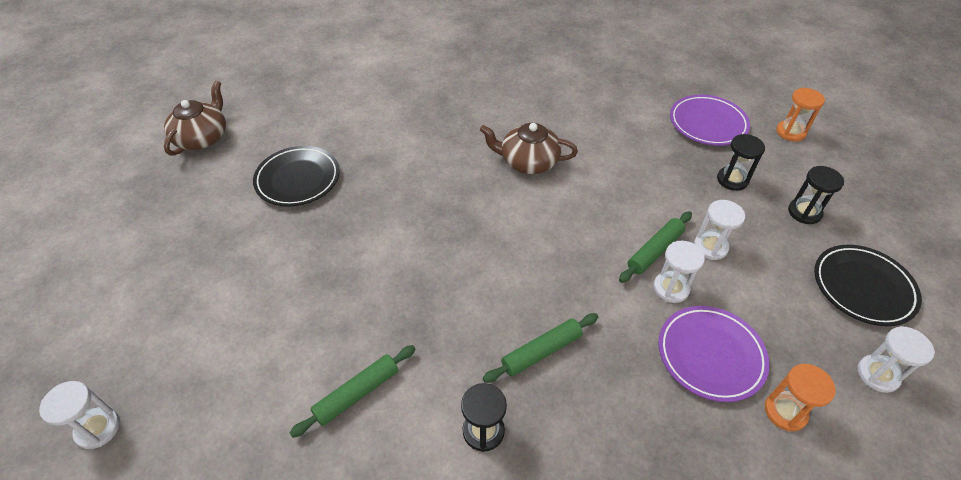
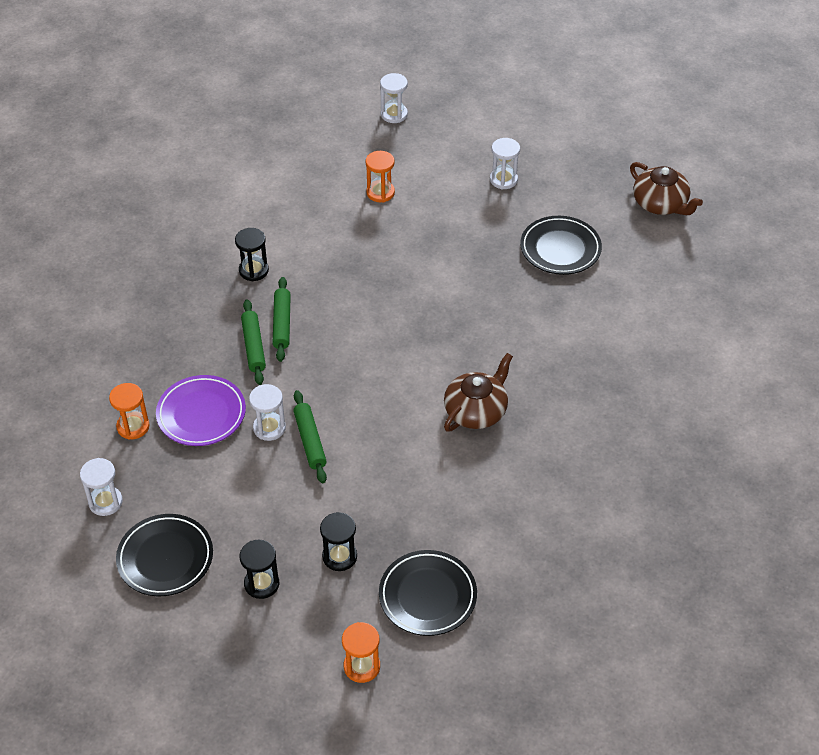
camera: 120 degrees right, 0 degrees up
green rolling pin [290,345,415,438] -> green rolling pin moved to [241,299,266,385]
purple plate [670,95,750,146] -> black plate [379,550,477,636]
white hourglass [694,200,745,260] -> white hourglass moved to [490,138,520,189]
none -> orange hourglass [365,151,395,202]

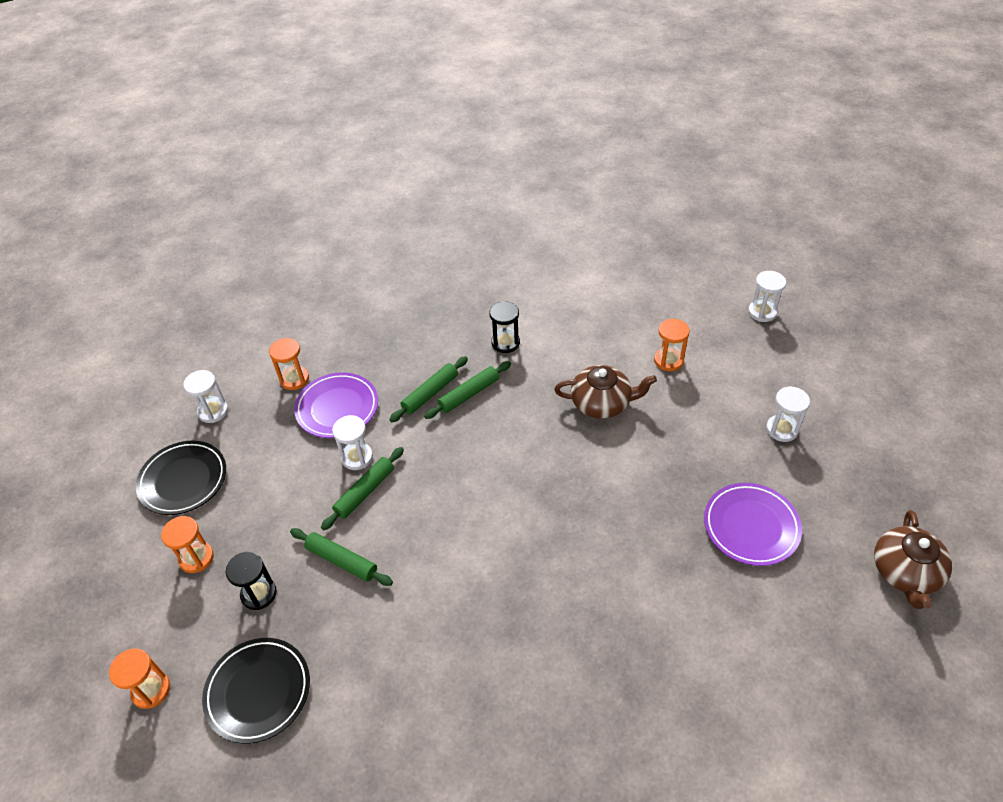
camera: 55 degrees right, 0 degrees up
black hourglass [240,540,279,599] -> orange hourglass [161,516,214,573]
brown teapot [444,353,513,432] -> brown teapot moved to [554,365,657,419]
black plate [520,216,602,275] -> purple plate [704,483,802,566]
none -> green rolling pin [290,528,393,586]

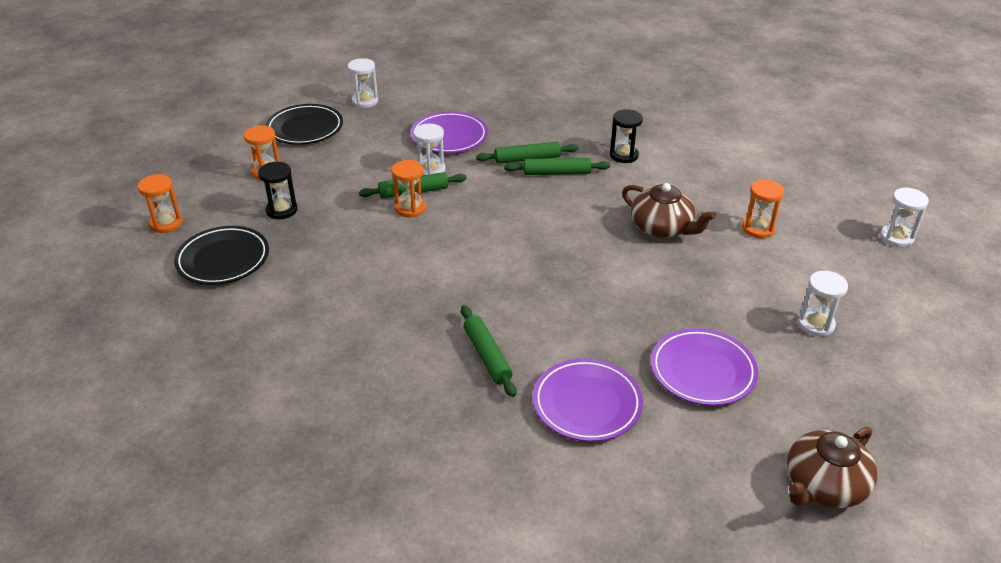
camera: 35 degrees right, 10 degrees down
orange hourglass [269,338,309,390] -> orange hourglass moved to [391,160,426,217]
green rolling pin [290,528,393,586] -> green rolling pin moved to [461,305,516,397]
none -> purple plate [533,358,643,442]

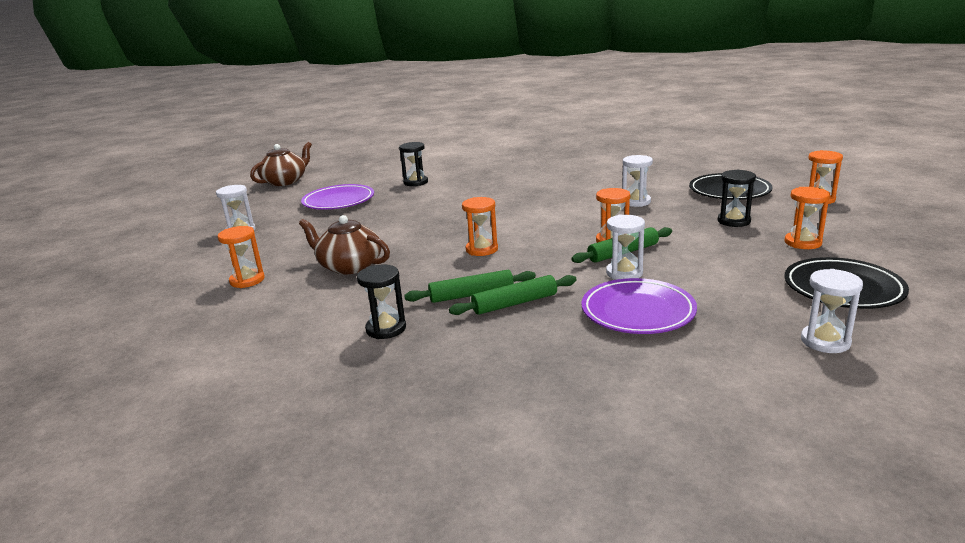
camera: 170 degrees right, 15 degrees down
green rolling pin [461,305,516,397] -> none
purple plate [533,358,643,442] -> black hourglass [399,142,428,186]
white hourglass [880,187,929,247] -> white hourglass moved to [622,155,653,207]
none -> orange hourglass [462,197,498,256]

